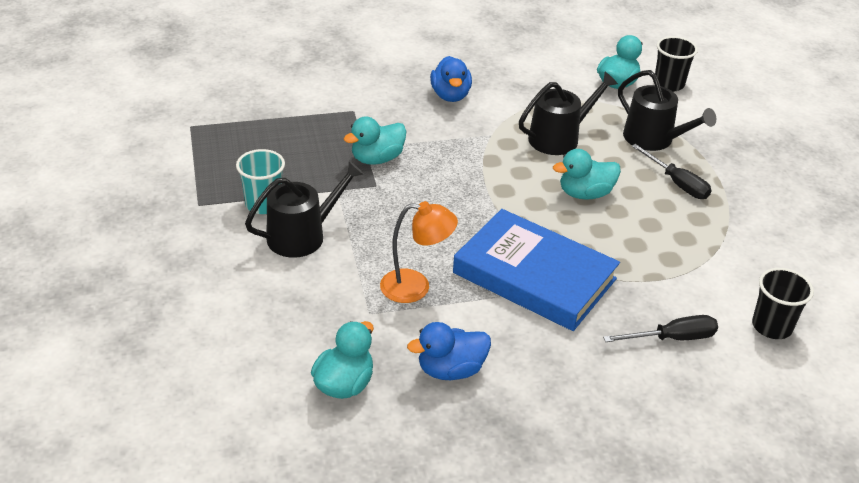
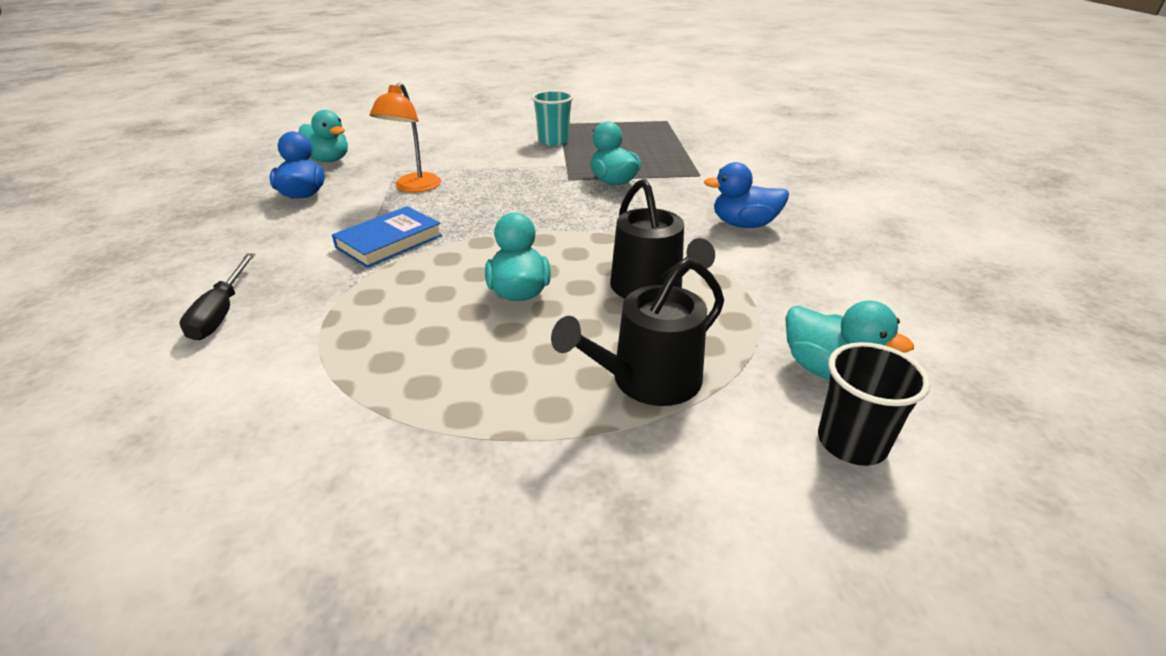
camera: 100 degrees right, 5 degrees down
black watering can [245,161,364,258] -> none
blue book [453,209,620,331] -> blue book [332,206,442,268], size x0.57
black screwdriver [632,144,711,199] -> none
black cup [752,268,814,339] -> none

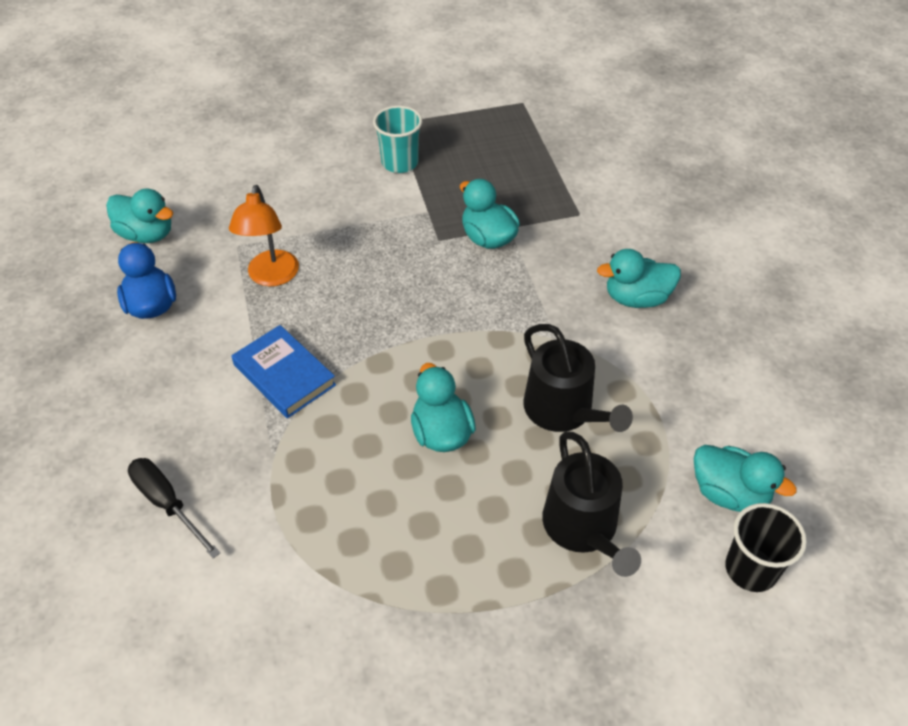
camera: 10 degrees left, 15 degrees up
black screwdriver [179,253,255,340] -> black screwdriver turned 150 degrees clockwise [128,458,220,558]
blue book [332,206,442,268] -> blue book turned 75 degrees counterclockwise [231,325,336,418]
black watering can [551,258,724,406] -> black watering can turned 60 degrees counterclockwise [542,431,641,577]
blue duck [704,162,789,228] -> turquoise duck [597,249,681,308]

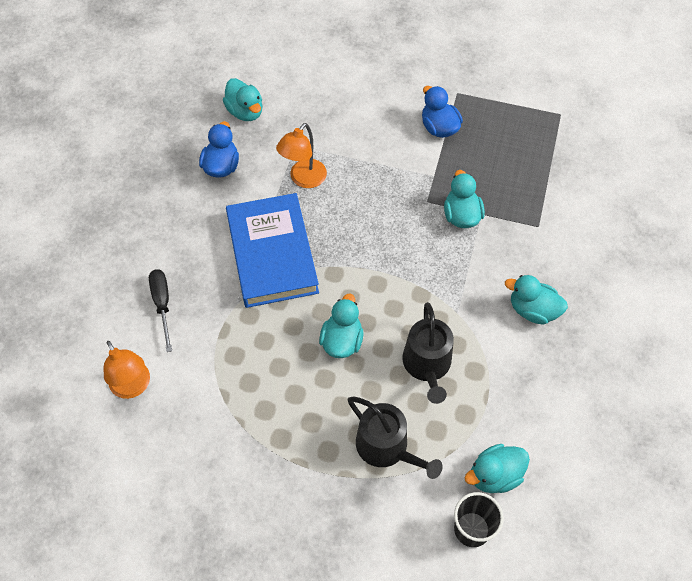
camera: 30 degrees right, 10 degrees up
blue book [231,325,336,418] -> blue book [226,193,319,308], size x1.75
turquoise cup [373,105,422,173] -> blue duck [422,86,463,138]
black watering can [542,431,641,577] -> black watering can turned 60 degrees counterclockwise [348,396,443,479]
turquoise duck [694,445,797,512] -> turquoise duck turned 90 degrees clockwise [465,444,530,493]
none -> orange lamp [104,341,150,399]

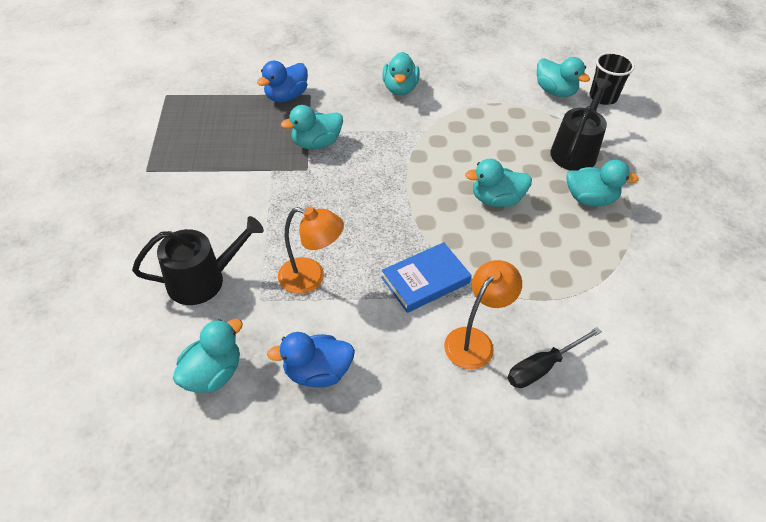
camera: 110 degrees left, 10 degrees down
orange lamp [104,341,150,399] -> orange lamp moved to [444,260,522,369]
blue book [226,193,319,308] -> blue book [381,242,472,313], size x0.57
black watering can [402,302,454,404] -> black watering can moved to [132,216,264,305]
blue duck [422,86,463,138] -> blue duck moved to [257,61,308,102]
none -> turquoise duck [566,160,639,207]

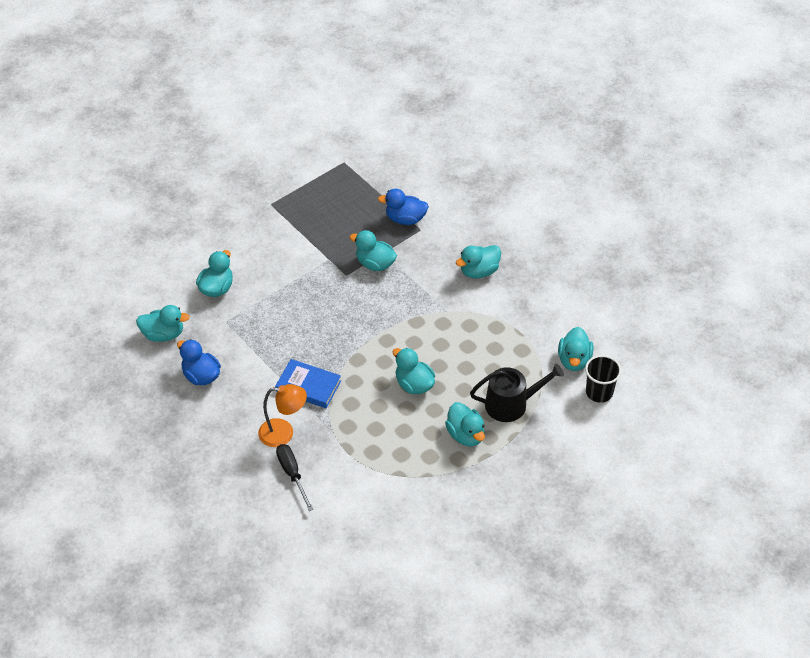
camera: 55 degrees right, 0 degrees up
black watering can [132,216,264,305] -> turquoise duck [196,250,233,297]
orange lamp [278,207,344,294] -> none
black screwdriver [508,327,602,388] -> black screwdriver turned 45 degrees clockwise [276,444,314,511]

